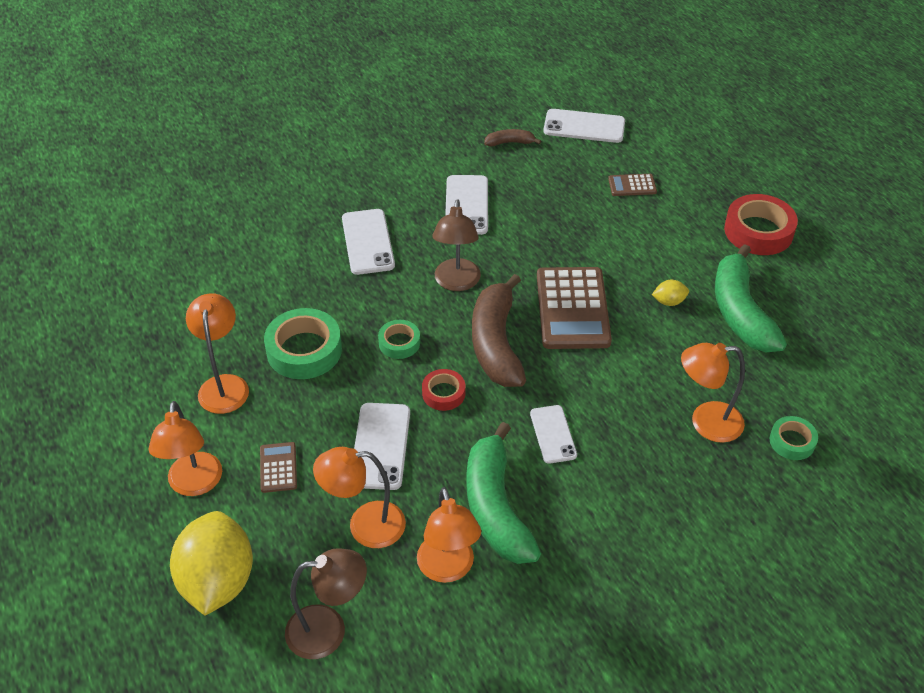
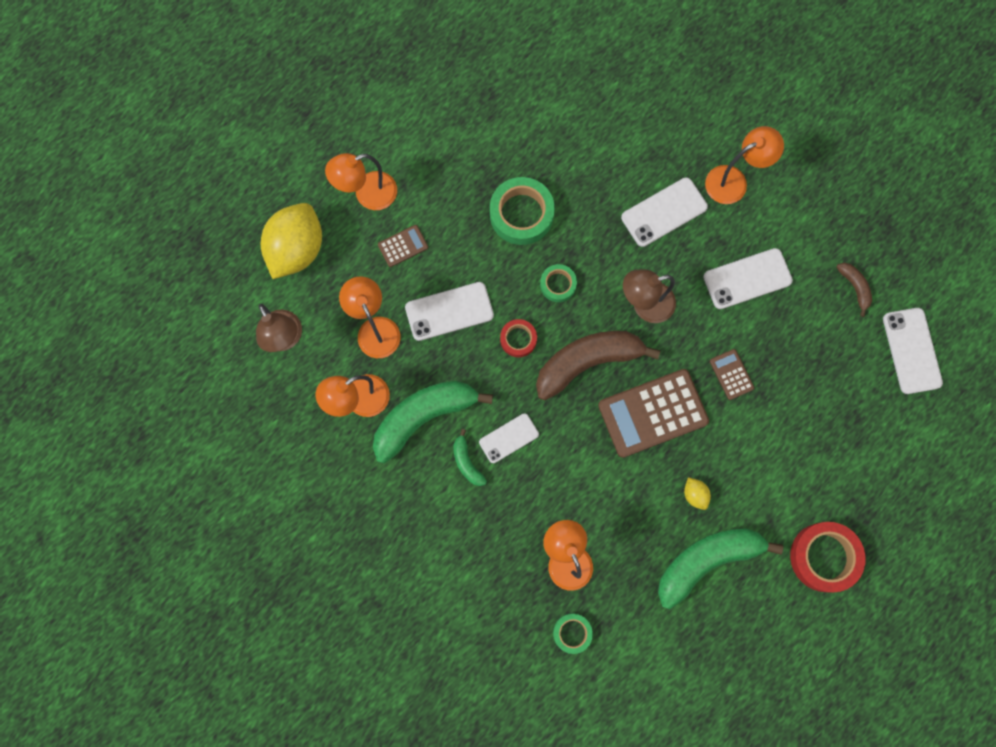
camera: 70 degrees right, 30 degrees up
yellow lemon [170,511,253,616] -> yellow lemon turned 45 degrees counterclockwise [261,203,322,279]
orange lamp [186,294,249,414] -> orange lamp moved to [705,126,784,204]
brown calculator [608,174,657,196] -> brown calculator moved to [710,349,754,400]
none -> green banana [453,429,487,486]

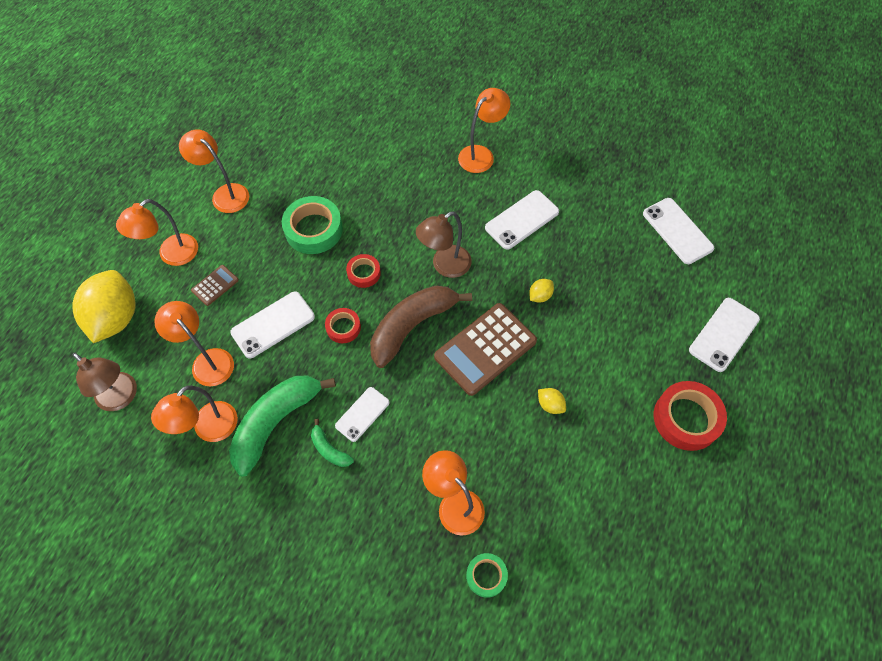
camera: 20 degrees left, 15 degrees down
green tape [540,264,577,302] -> red tape [346,254,381,288]
white phone [621,177,708,247] -> white phone moved to [689,298,760,372]
green banana [658,528,783,609] -> none
brown calculator [710,349,754,400] -> yellow lemon [529,279,554,302]
brown banana [837,263,872,317] -> none
none -> orange lamp [179,129,249,213]

